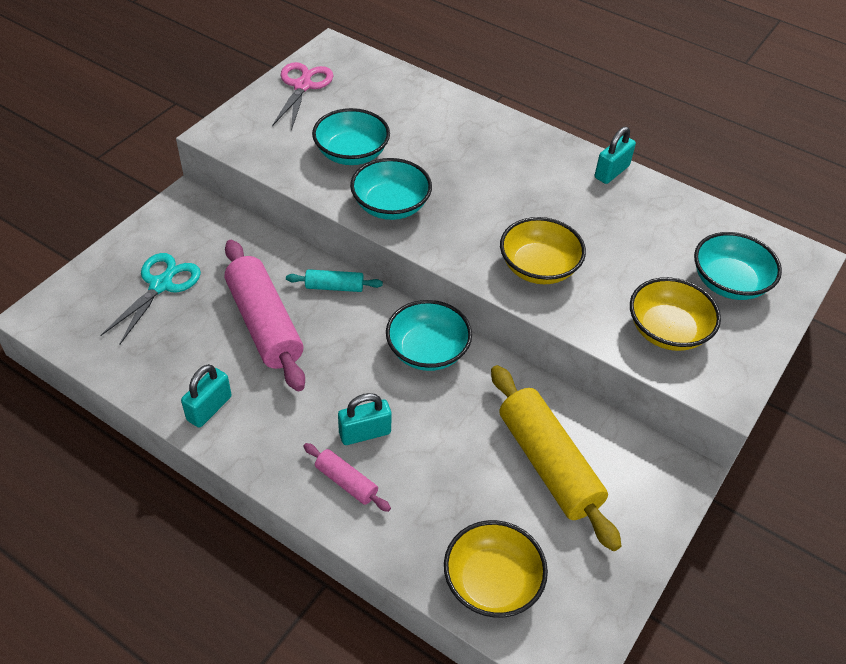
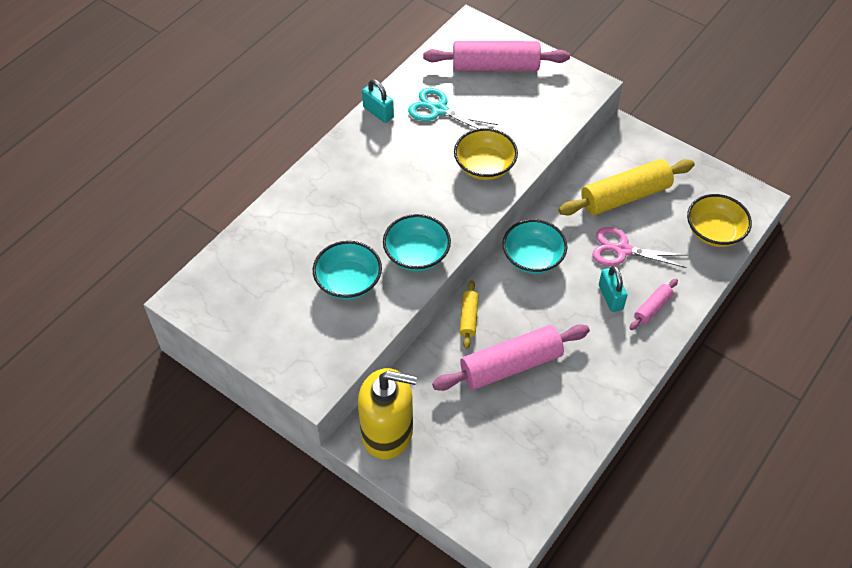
camera: 85 degrees left, 5 degrees up
turquoise scissors [100,253,201,345] -> turquoise scissors moved to [408,88,498,129]
turquoise padlock [181,364,232,428] -> none
pink scissors [272,62,333,131] -> pink scissors moved to [592,227,688,268]
turquoise rolling pin [286,269,383,292] -> yellow rolling pin [460,280,479,349]
yellow bowl [630,277,721,351] -> none
turquoise bowl [694,232,782,300] -> pink rolling pin [423,41,570,71]
none -> yellow soap dispenser [358,368,417,459]

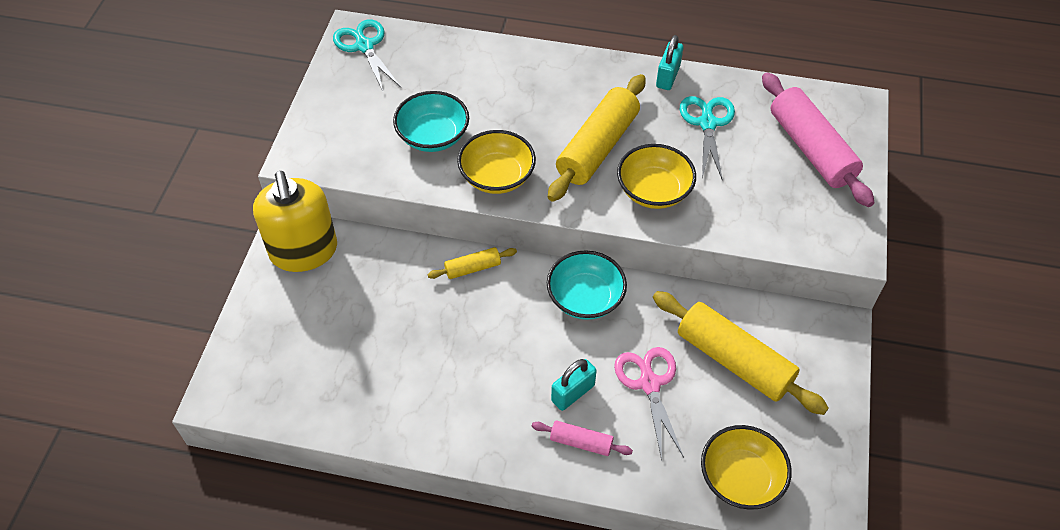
camera: 65 degrees right, 0 degrees up
turquoise bowl [383,214,451,271] -> yellow bowl [457,130,536,194]
pink rolling pin [432,324,590,391] -> none
none -> turquoise scissors [333,19,401,91]
none -> yellow rolling pin [548,74,646,202]

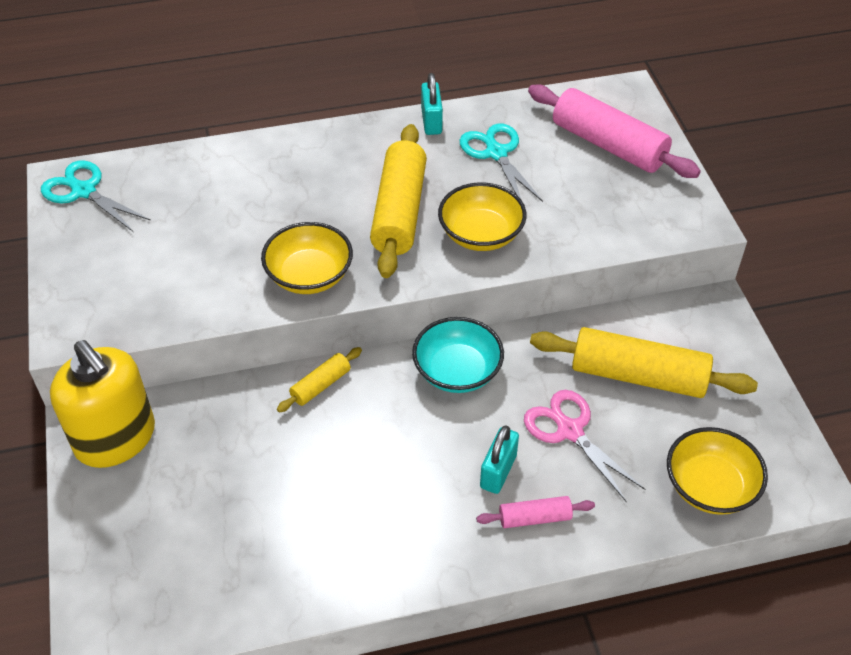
camera: 25 degrees left, 5 degrees down
turquoise bowl [393,91,469,152] -> none

